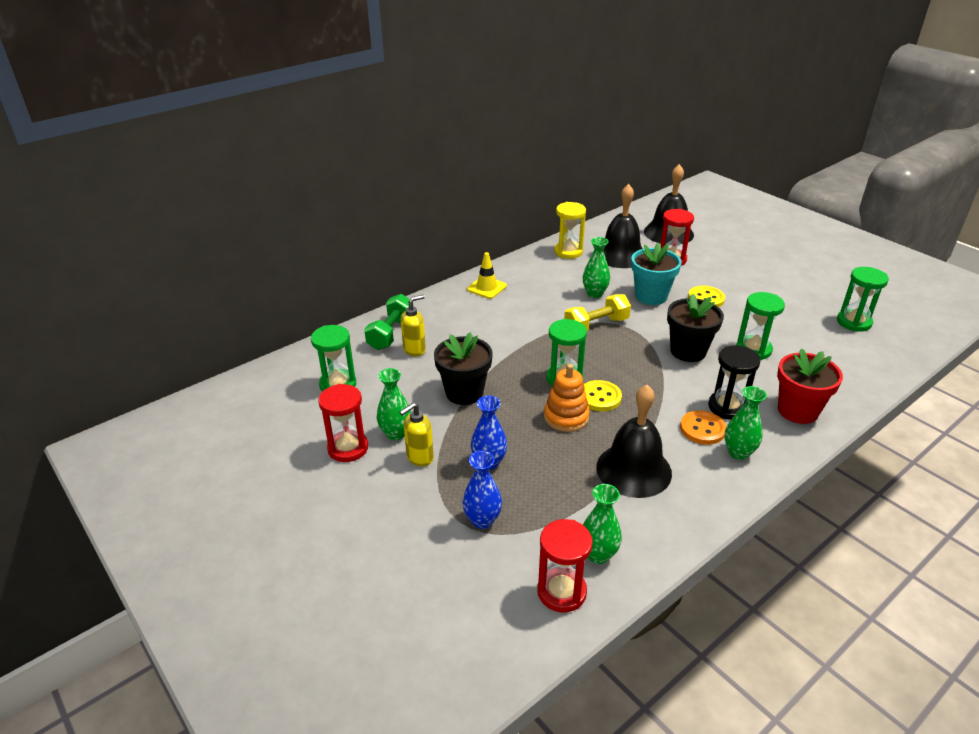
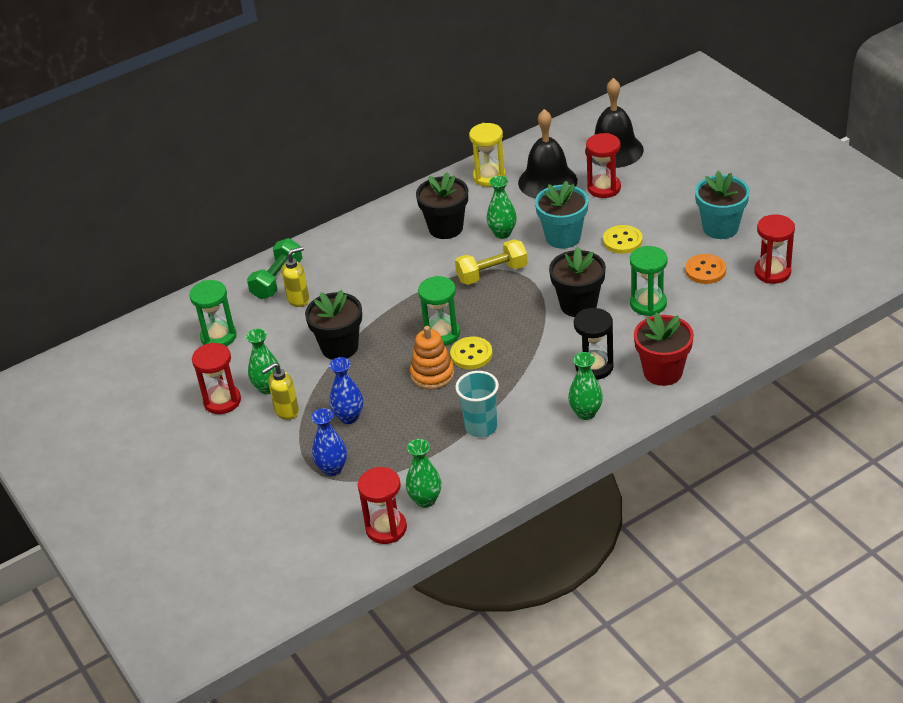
camera: 10 degrees right, 5 degrees up
yellow traffic cone [467,252,507,299] -> none
black bell [596,385,672,498] -> turquoise cup [455,371,499,437]
orange button [680,410,726,445] -> orange button moved to [685,254,726,284]
green hourglass [837,267,889,332] -> red hourglass [754,215,795,284]
none -> black flower pot [416,172,468,239]
none -> turquoise flower pot [695,171,750,239]

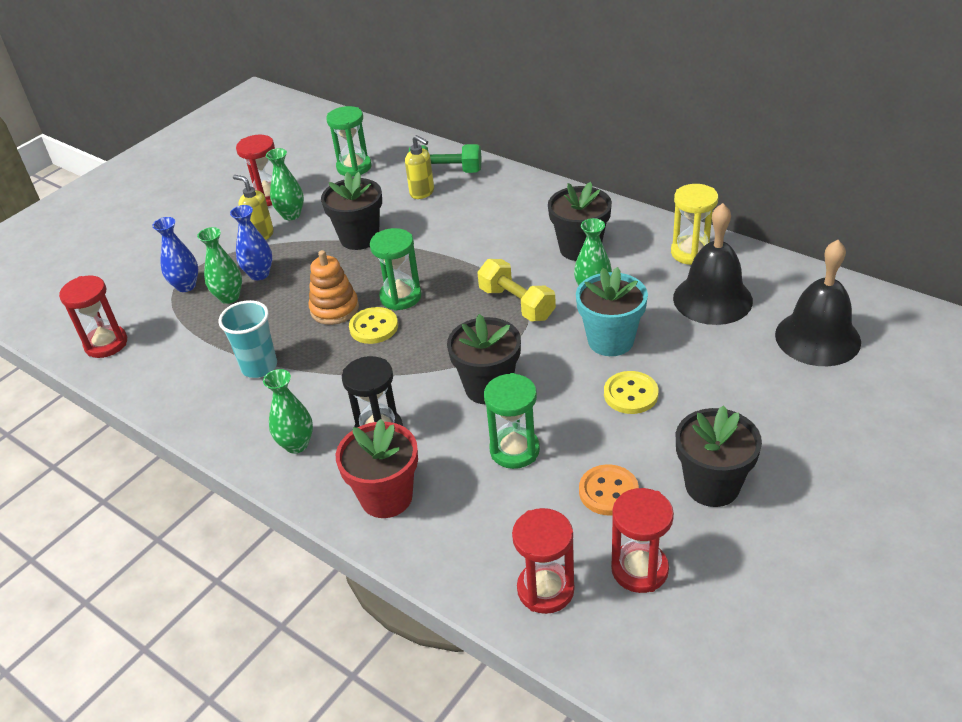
camera: 70 degrees right, 0 degrees up
green vase [406,439,441,508] -> green vase moved to [197,227,242,304]
red hourglass [586,133,621,198] -> red hourglass moved to [512,508,575,614]
turquoise flower pot [695,171,750,239] -> black flower pot [676,405,762,507]

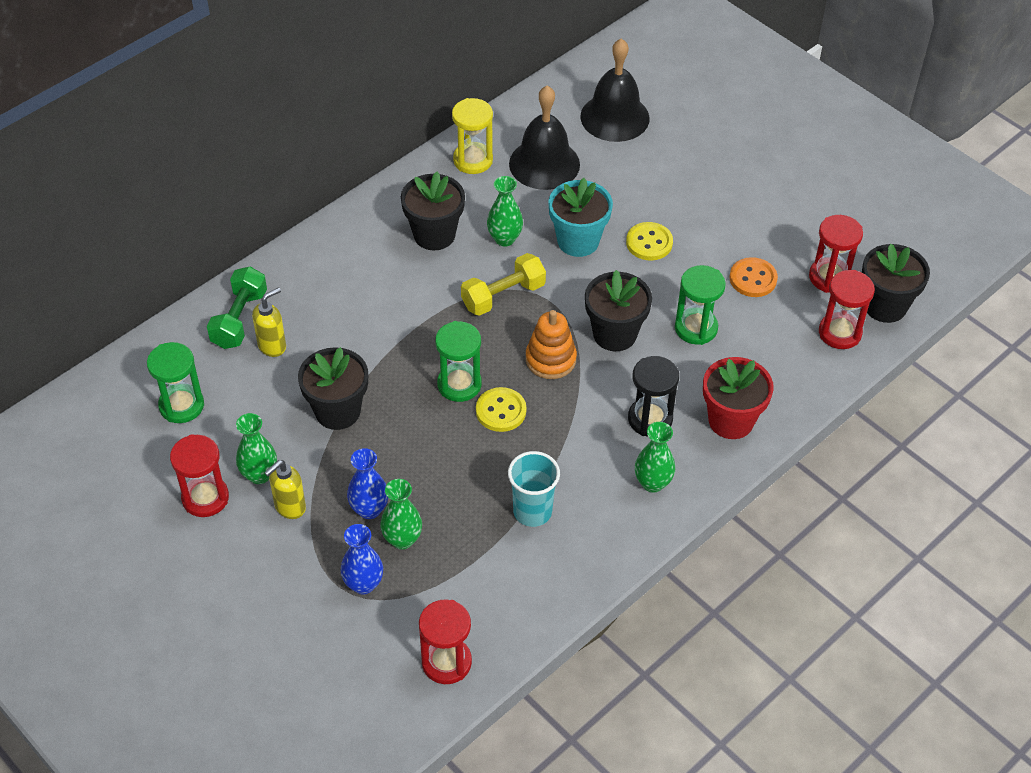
camera: 85 degrees left, 10 degrees up
orange stacking toy [309,250,359,325] -> orange stacking toy moved to [526,310,577,379]
black flower pot [676,405,762,507] -> black flower pot moved to [862,243,930,323]

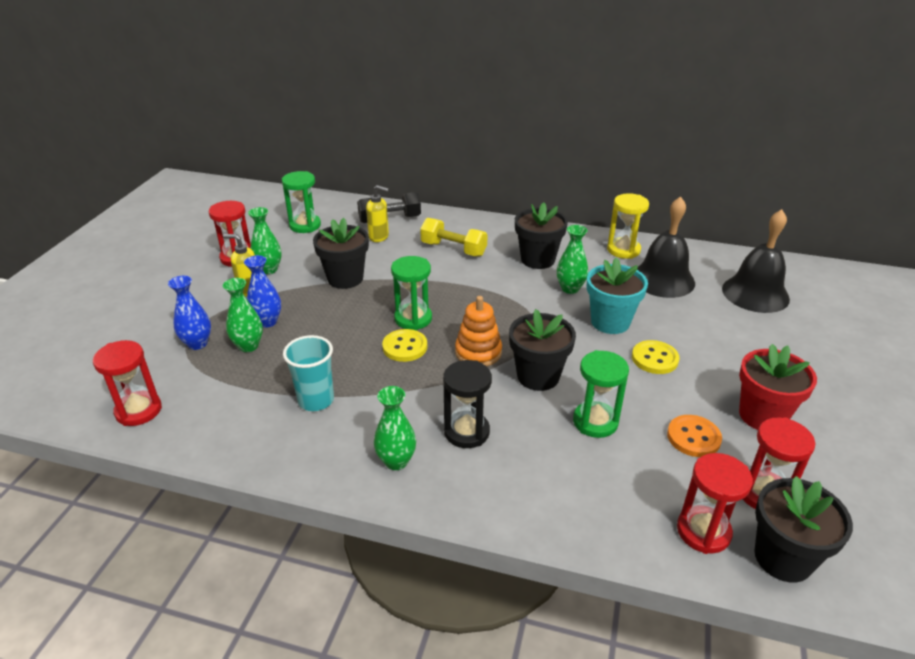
camera: 60 degrees right, 15 degrees down
green dumbbell [207,267,267,349] -> black dumbbell [357,192,421,223]
yellow dumbbell [461,253,546,316] -> yellow dumbbell moved to [420,218,488,257]
red flower pot [703,357,774,439] -> red flower pot moved to [739,344,817,430]

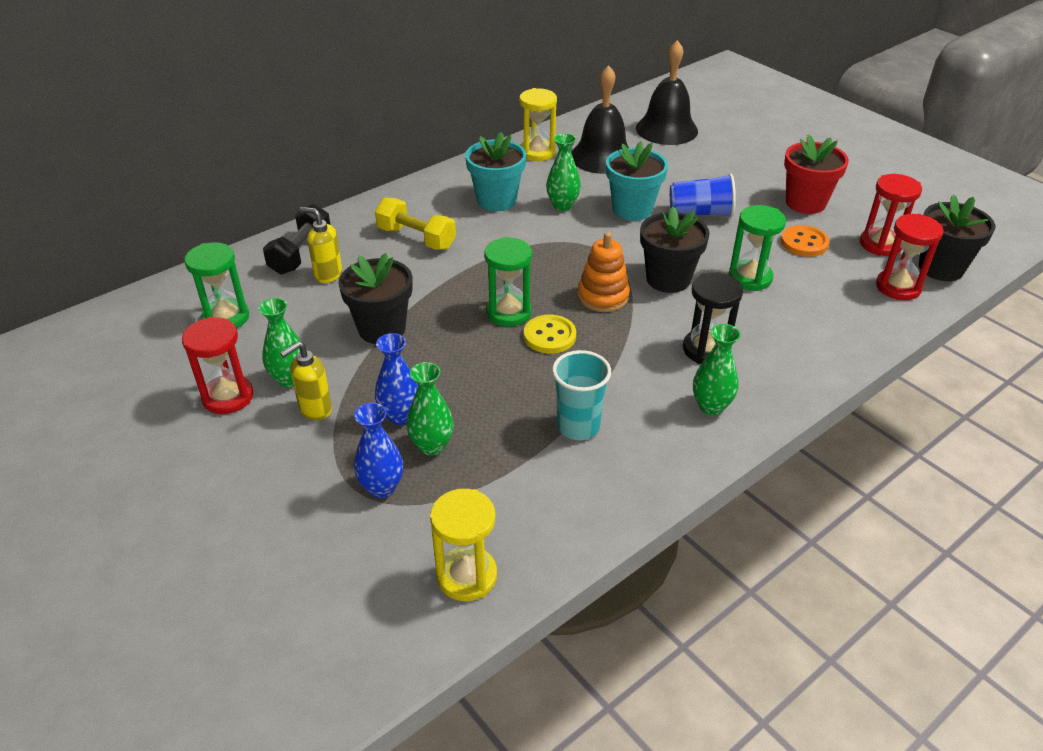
camera: 55 degrees left, 5 degrees up
red hourglass [93,340,162,426] -> yellow hourglass [430,489,497,601]
yellow soap dispenser [366,185,389,242] -> yellow soap dispenser turned 120 degrees counterclockwise [300,207,342,283]
yellow dumbbell [420,218,488,257] -> yellow dumbbell turned 60 degrees clockwise [375,197,456,250]
black flower pot [515,202,568,269] -> turquoise flower pot [465,132,526,211]
yellow button [632,340,680,374] -> blue cup [670,173,736,217]

